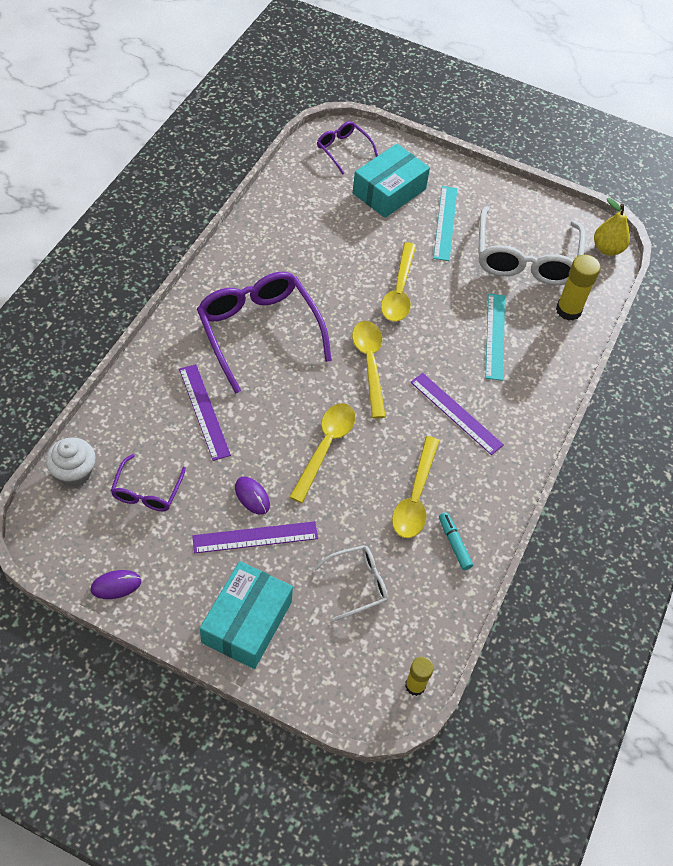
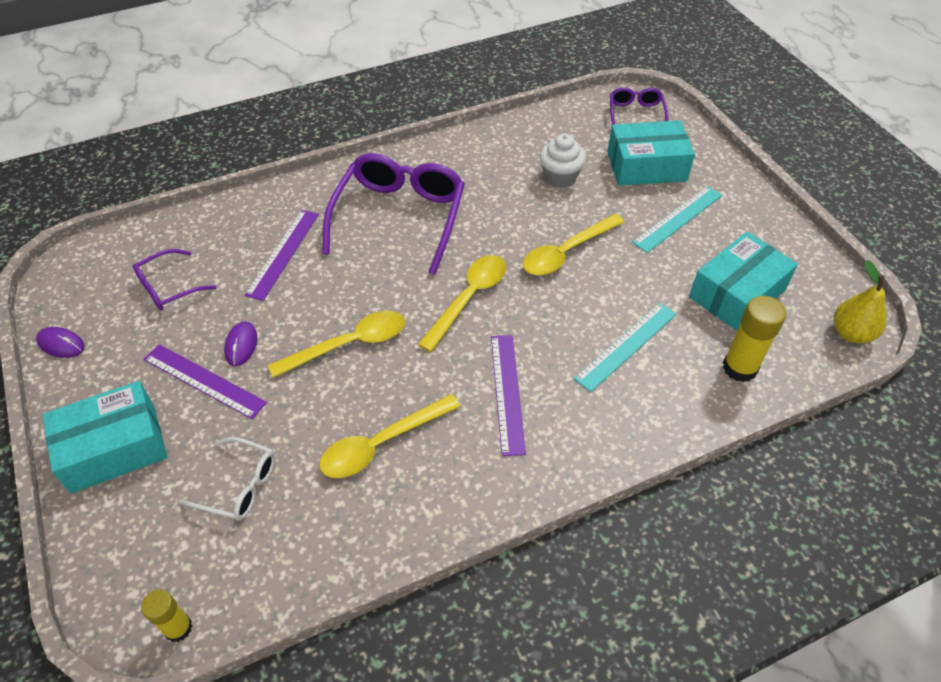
camera: 45 degrees right, 5 degrees down
white cupcake [46,437,96,487] -> white cupcake moved to [540,133,586,188]
turquoise marker [439,512,473,570] -> none
white glasses [478,206,586,285] -> turquoise box [689,232,798,331]

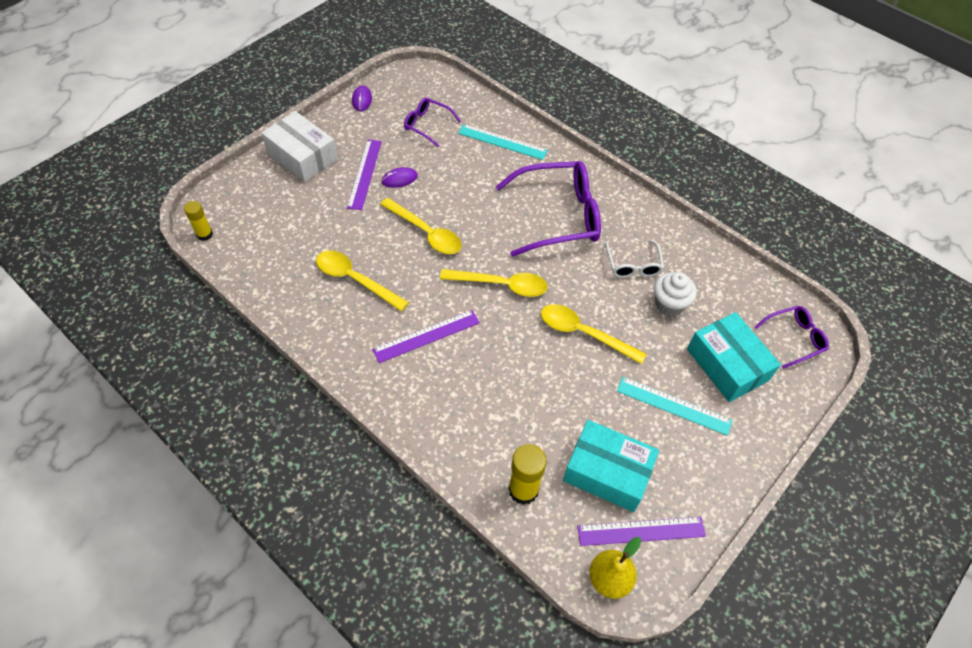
camera: 65 degrees right, 5 degrees up
turquoise box [42,381,168,494] -> white box [261,111,338,182]
white glasses [179,437,275,521] -> white glasses moved to [605,240,664,278]
purple ruler [245,210,319,301] -> purple ruler moved to [577,517,706,546]
turquoise ruler [574,303,677,392] -> turquoise ruler moved to [458,124,548,160]

